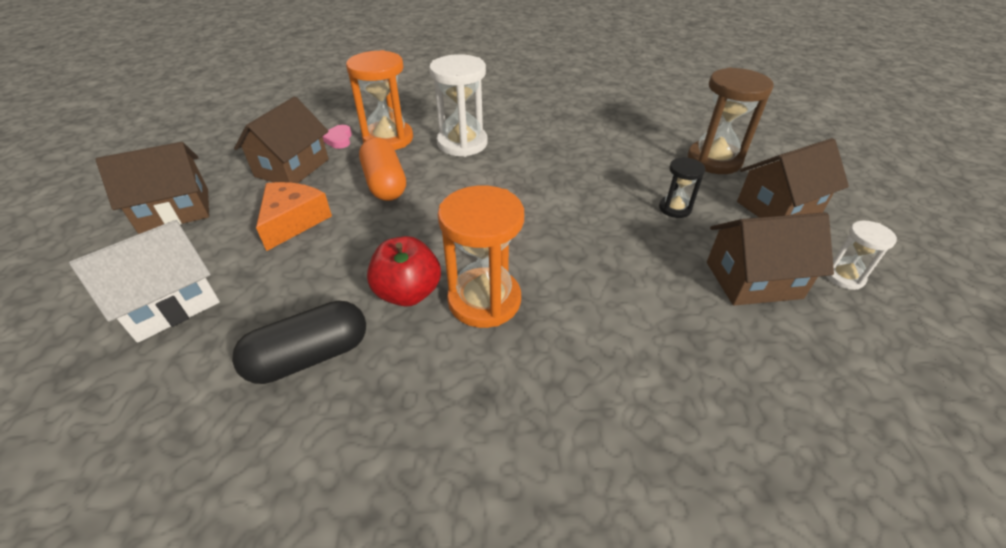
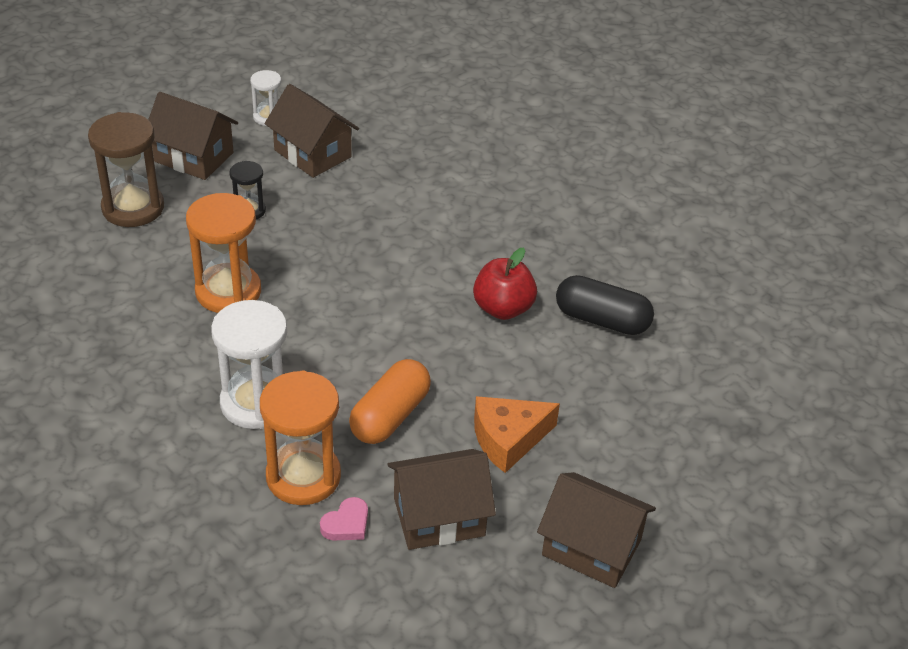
camera: 130 degrees left, 0 degrees up
white house [69,220,220,343] -> none
orange hourglass [438,186,524,328] -> orange hourglass moved to [186,193,261,313]

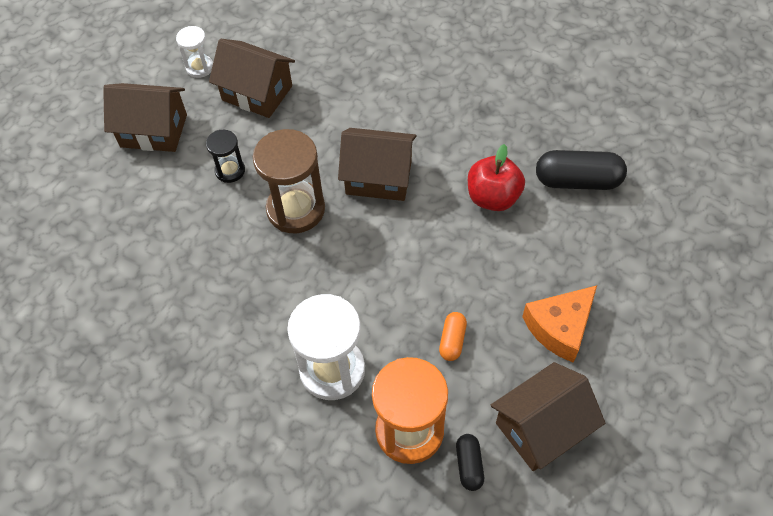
camera: 15 degrees left, 15 degrees up
brown hourglass [88,112,164,227] -> brown hourglass moved to [253,129,325,233]
orange hourglass [186,193,261,313] -> none
pink heart [320,497,368,540] -> black capsule [456,434,484,491]
orange capsule [349,359,431,444] -> orange capsule [439,312,467,361], size x0.53
brown house [537,472,656,588] -> brown house moved to [338,128,416,201]

